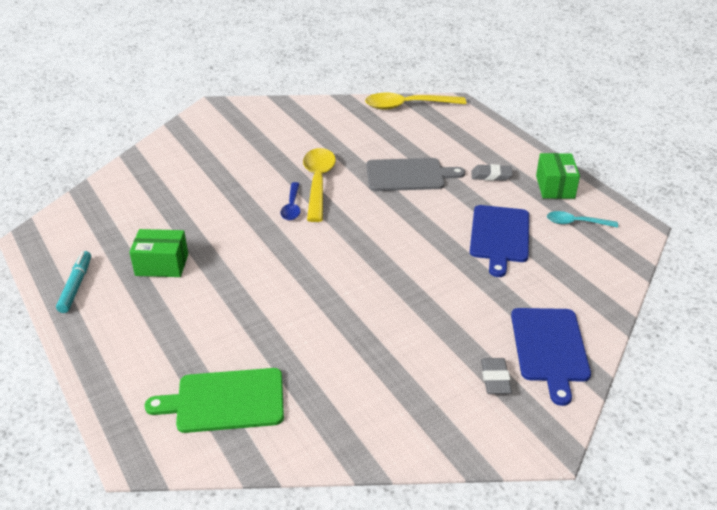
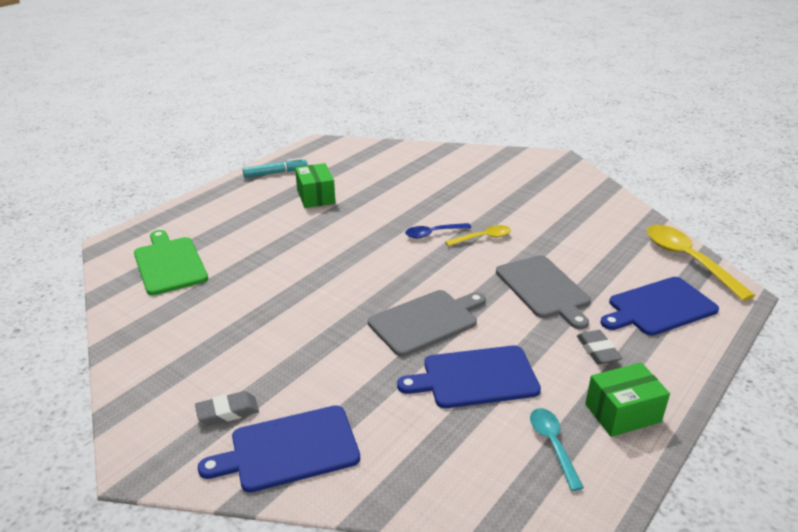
camera: 70 degrees right, 5 degrees down
yellow spoon [303,148,336,222] -> yellow spoon [445,225,511,246], size x0.56
none -> grey cutting board [368,290,486,356]
none -> blue cutting board [601,277,719,336]

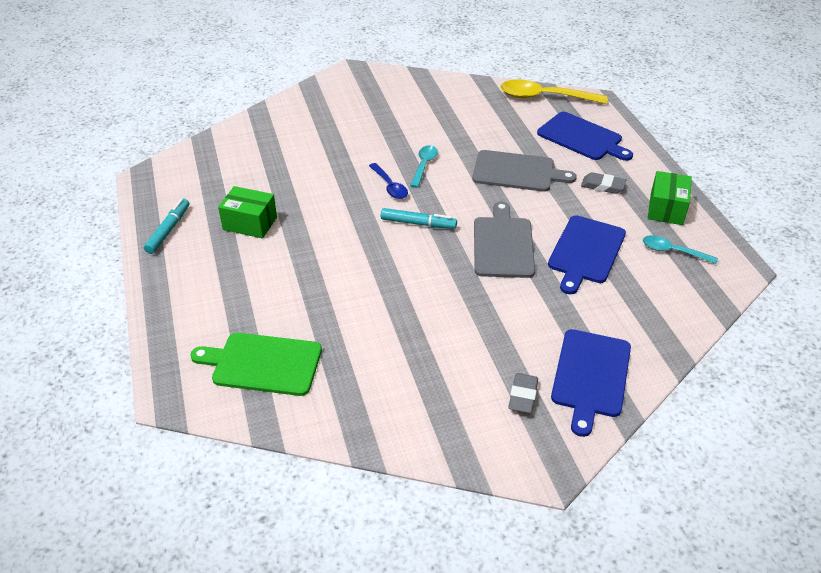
camera: 55 degrees left, 10 degrees up
blue spoon [405,223,471,238] -> blue spoon turned 45 degrees counterclockwise [369,163,408,199]
yellow spoon [445,225,511,246] -> turquoise spoon [410,145,438,188]
blue cutting board [601,277,719,336] -> blue cutting board turned 60 degrees counterclockwise [537,112,633,161]
none -> turquoise marker [381,208,457,229]

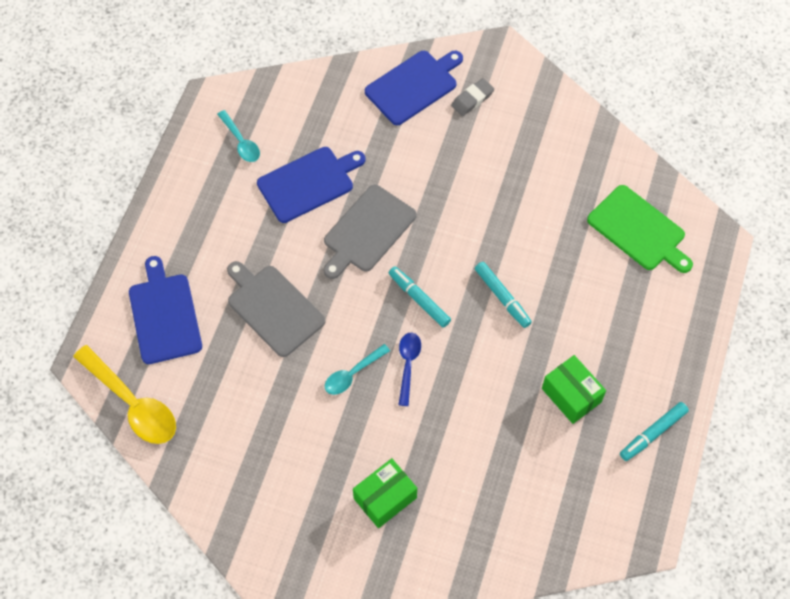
camera: 145 degrees left, 20 degrees up
grey eraser [581,172,626,194] -> none
green box [648,171,692,225] -> green box moved to [353,458,417,528]
none -> turquoise marker [475,262,532,328]

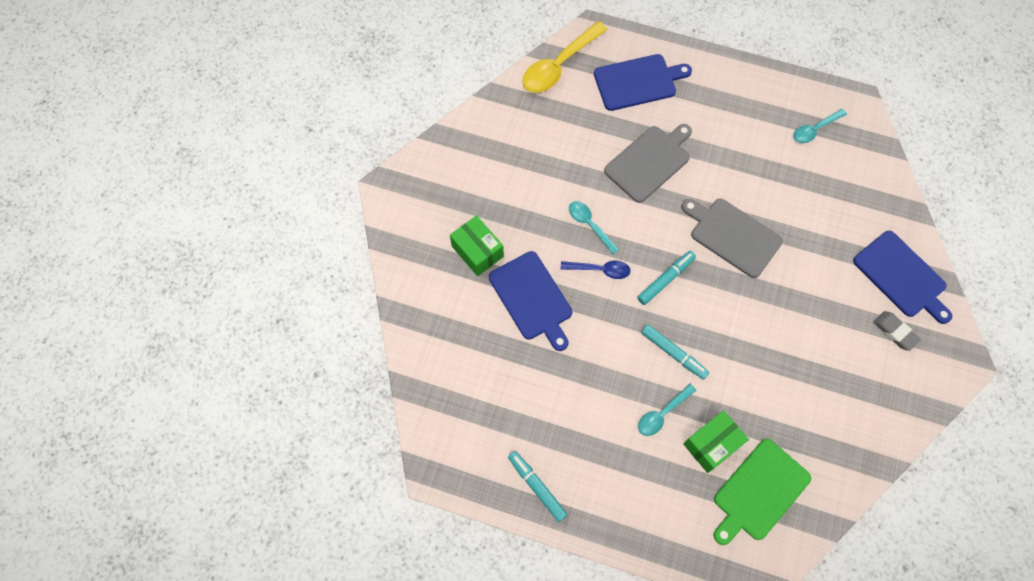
camera: 90 degrees right, 5 degrees up
blue cutting board [257,147,365,223] -> blue cutting board moved to [489,251,572,351]
turquoise marker [475,262,532,328] -> turquoise marker turned 105 degrees counterclockwise [641,325,709,380]
green box [542,355,606,424] -> green box moved to [683,410,749,473]
none -> turquoise spoon [638,384,696,436]

